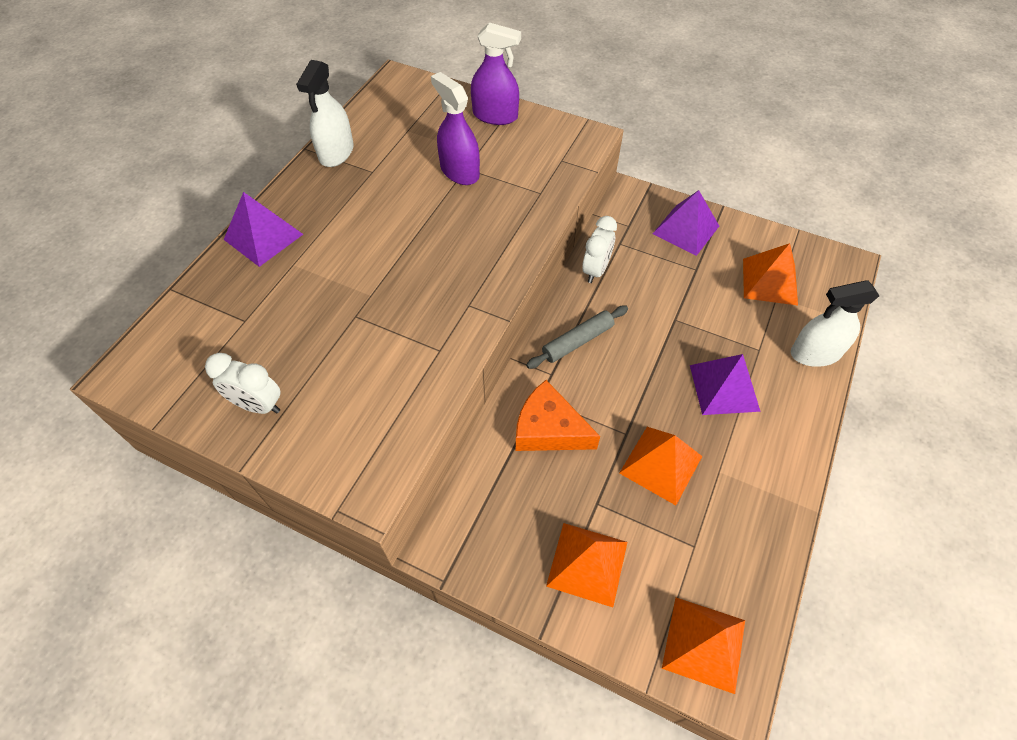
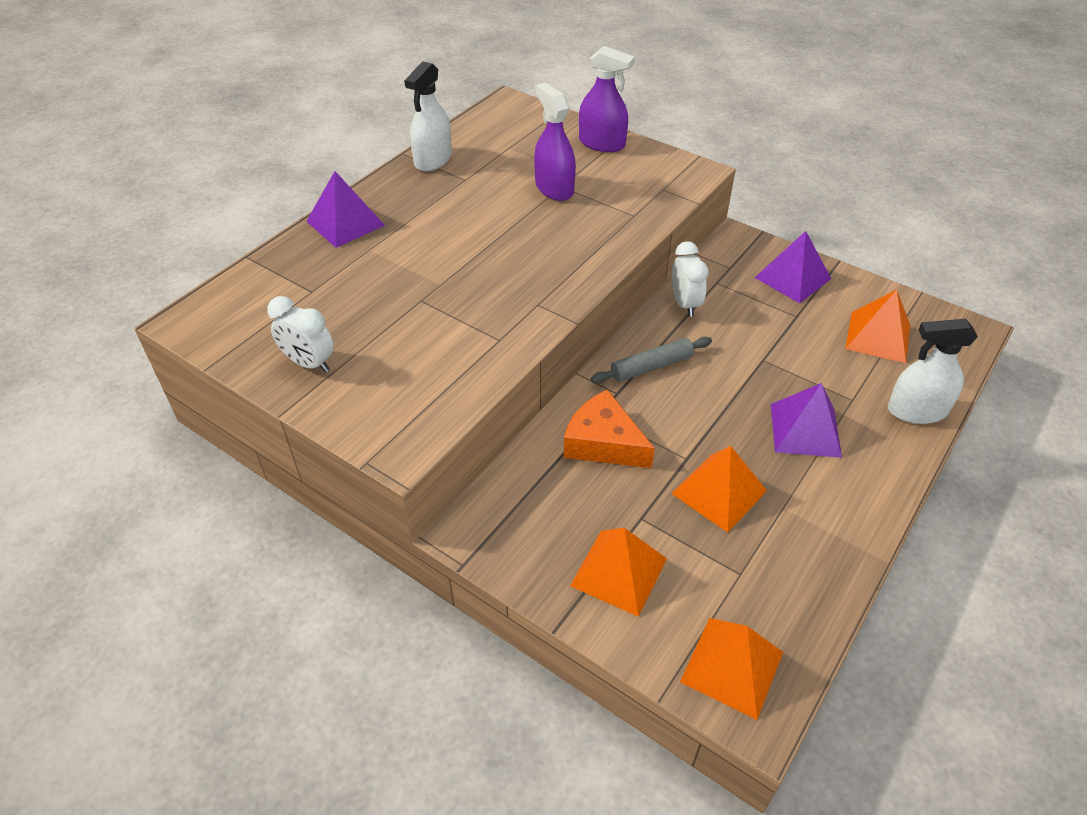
camera: 10 degrees right, 10 degrees down
white clock [582,216,617,283] -> white clock turned 45 degrees counterclockwise [672,241,708,317]

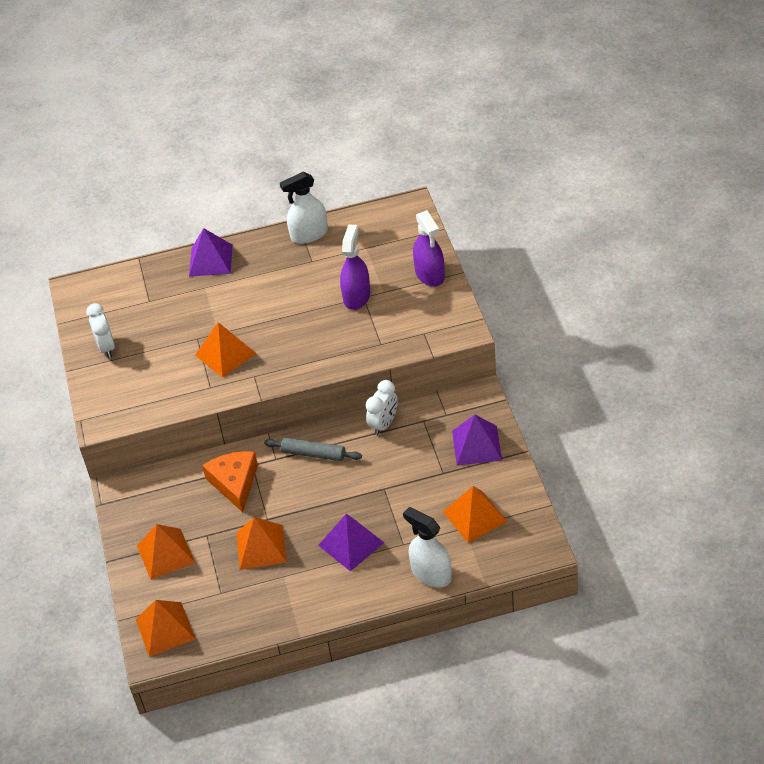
camera: 45 degrees right, 0 degrees up
none -> orange pyramid [195,322,256,378]

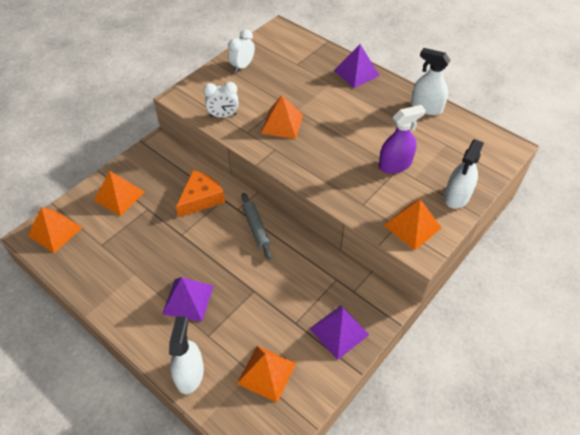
camera: 50 degrees right, 5 degrees up
orange pyramid [236,517,287,570] -> orange pyramid moved to [383,199,442,251]
white clock [366,380,398,436] -> white clock moved to [203,82,238,117]
purple spray bottle [413,210,445,287] -> white spray bottle [444,139,484,209]

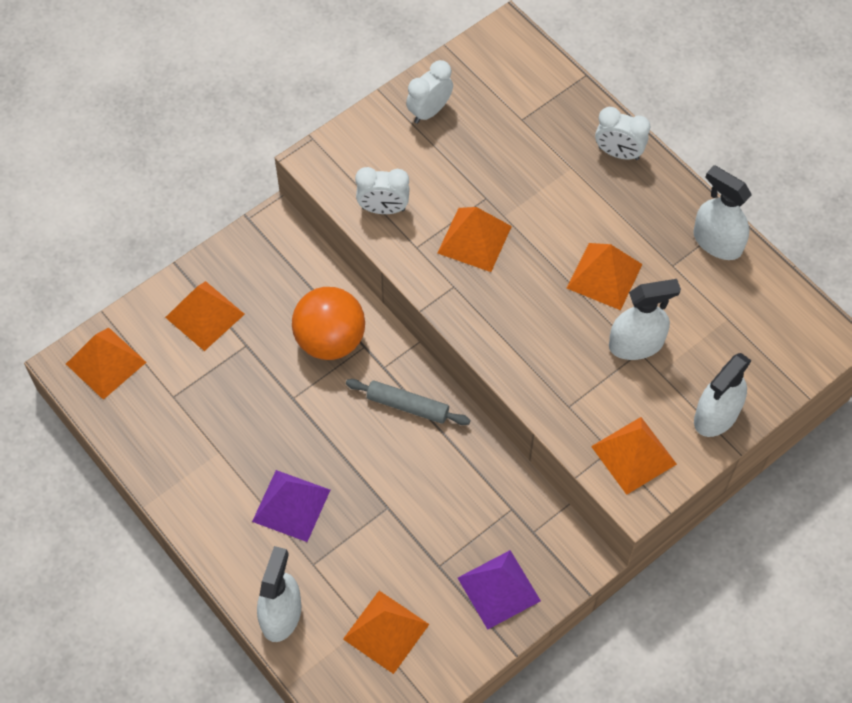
camera: 10 degrees right, 10 degrees up
orange cheese [176,170,225,218] -> orange ball [292,287,365,360]
grey rolling pin [242,193,272,259] -> grey rolling pin turned 60 degrees counterclockwise [346,379,470,425]
purple pyramid [334,44,380,88] -> white clock [595,107,651,160]
purple spray bottle [379,105,426,174] -> white spray bottle [609,279,681,360]
none -> orange pyramid [567,243,643,310]

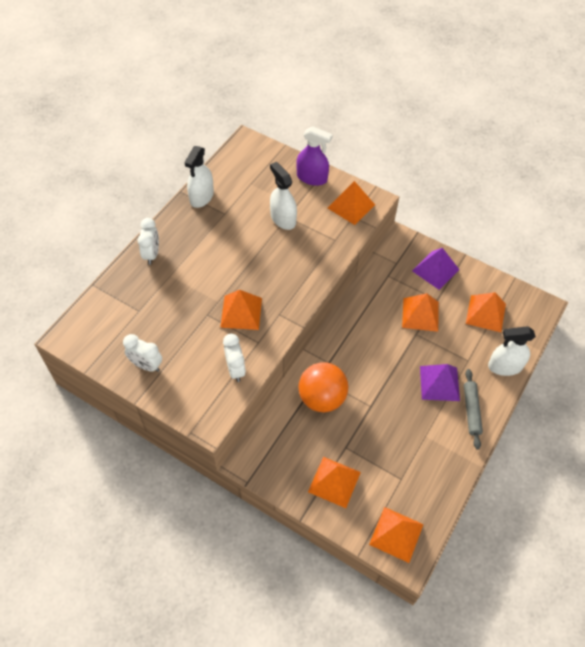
camera: 110 degrees left, 5 degrees down
grey rolling pin [346,379,470,425] -> grey rolling pin moved to [464,369,483,450]
orange pyramid [567,243,643,310] -> orange pyramid moved to [402,293,439,332]
white spray bottle [694,353,751,437] -> purple spray bottle [296,126,333,186]

